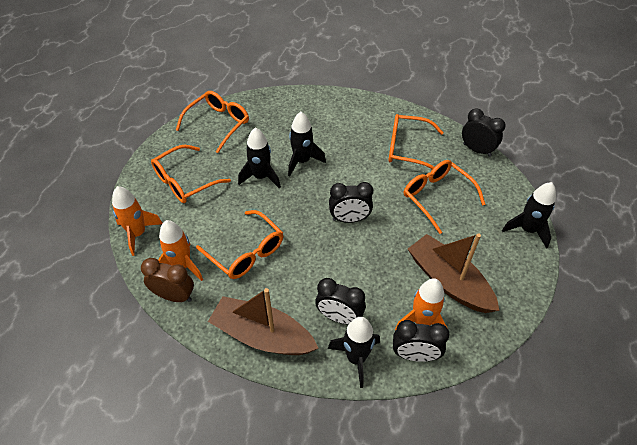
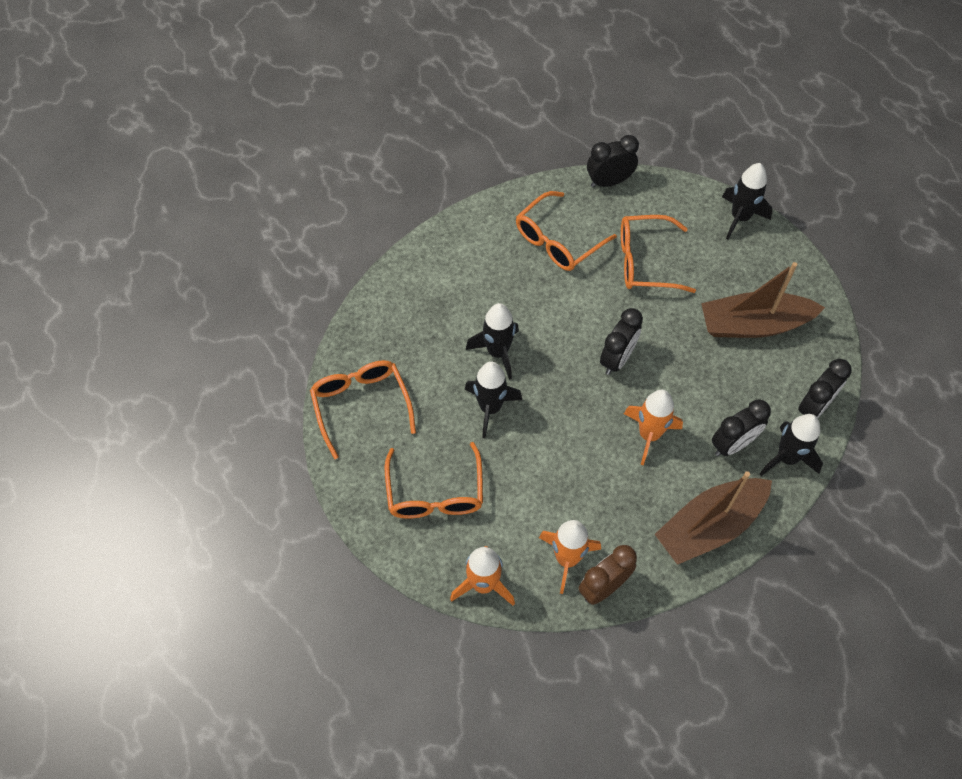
camera: 55 degrees left, 10 degrees up
orange glasses [196,210,283,279] -> none
orange rocket [395,278,447,331] -> orange rocket moved to [624,390,683,466]

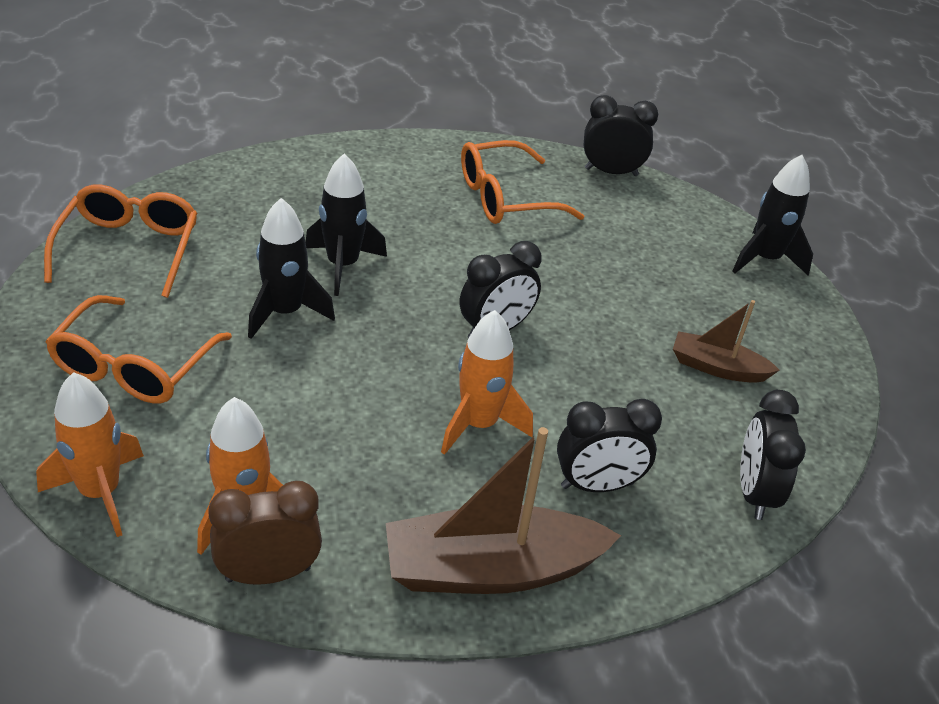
camera: 20 degrees right, 20 degrees down
orange glasses [621,215,696,293] -> none
brown boat [701,262,825,338] -> brown boat [673,300,780,383], size x0.56
black rocket [760,414,823,476] -> none
black clock [798,359,852,418] -> black clock turned 120 degrees clockwise [740,390,806,520]

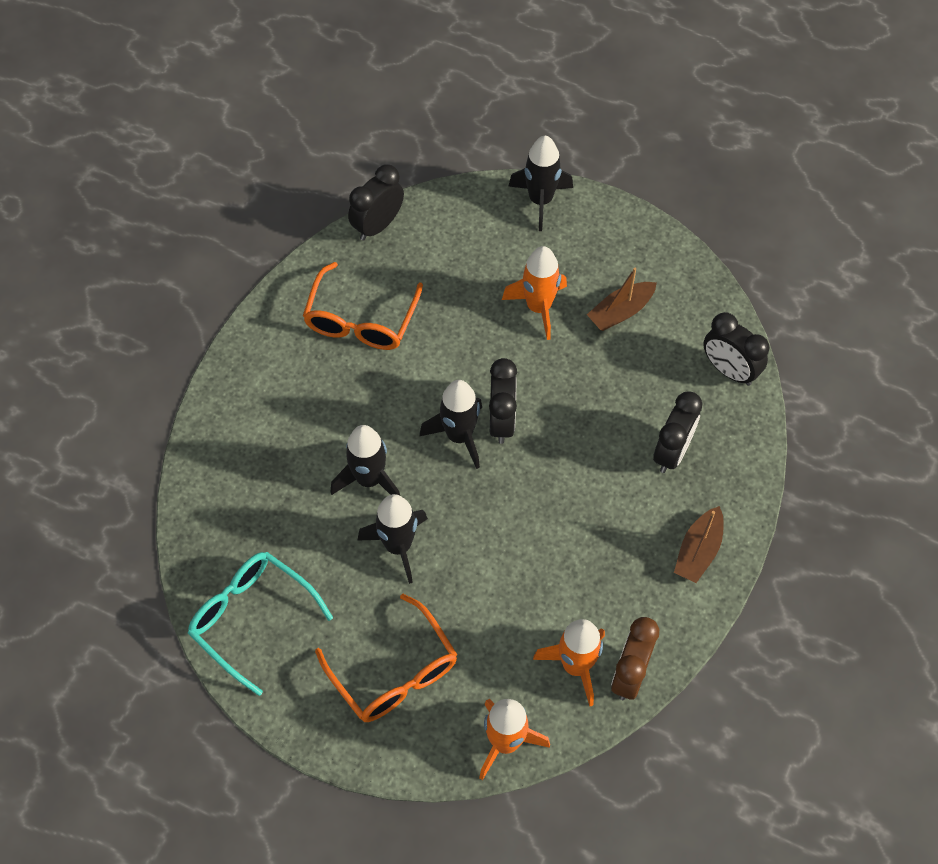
camera: 50 degrees left, 20 degrees up
orange glasses [44,184,197,298] -> turquoise glasses [188,552,333,696]
brown boat [386,427,621,594] -> brown boat [674,506,724,583], size x0.56
orange rocket [441,310,533,455] -> orange rocket moved to [502,246,567,340]
none -> black rocket [419,380,482,469]

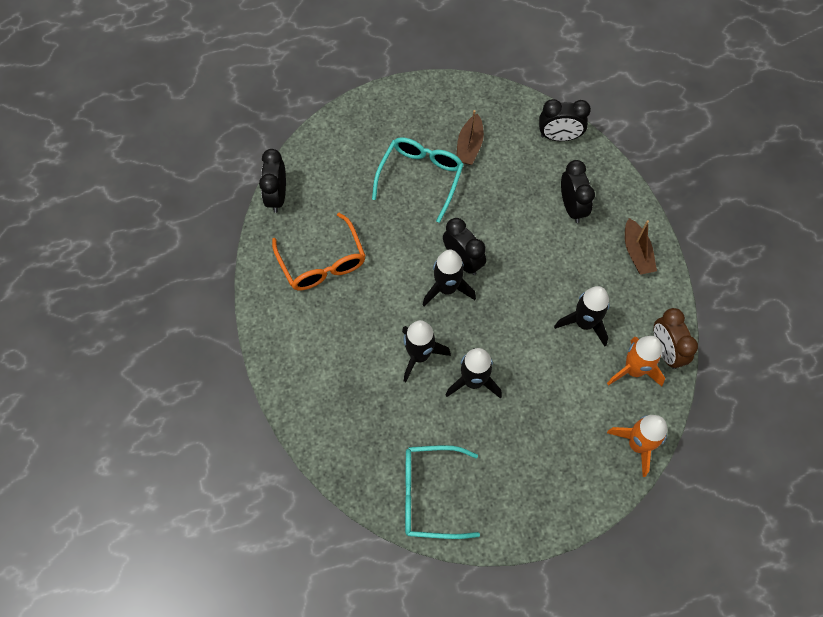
camera: 40 degrees left, 5 degrees up
orange glasses [315,594,457,722] -> none
orange rocket [502,246,567,340] -> turquoise glasses [372,137,464,223]
black rocket [509,136,573,231] -> black rocket moved to [554,286,609,347]

